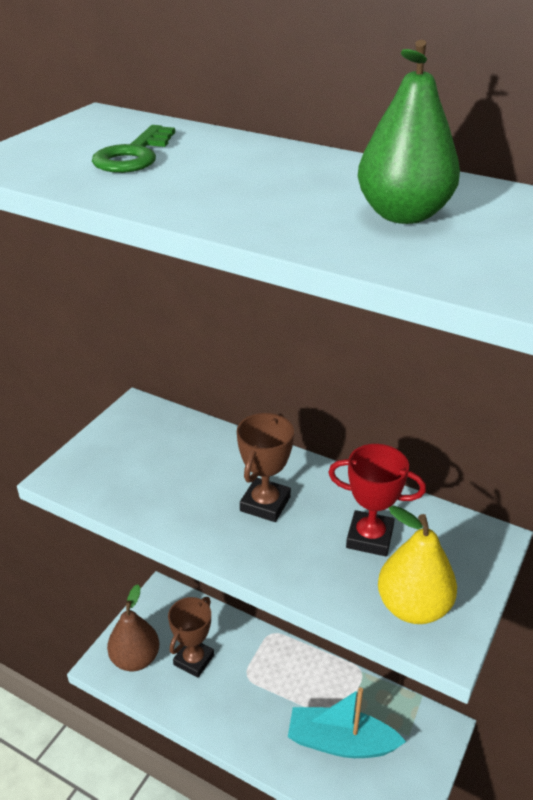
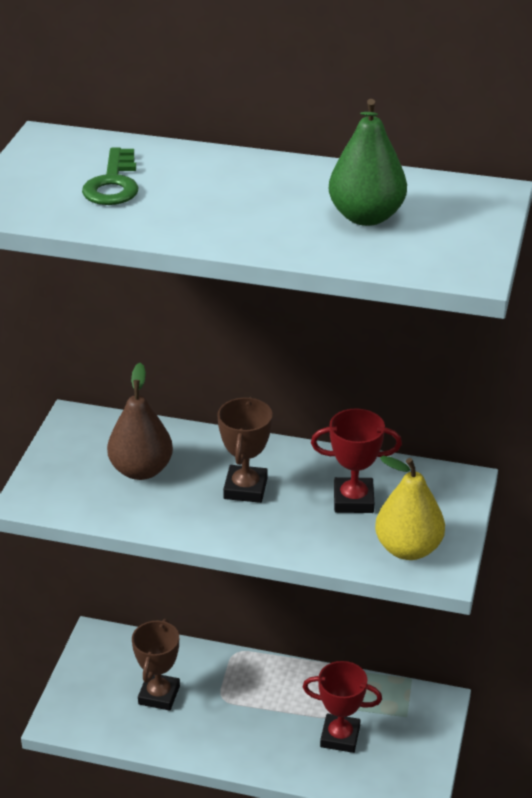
camera: 15 degrees left, 0 degrees up
brown pear [107,585,159,671] -> brown pear moved to [107,363,173,480]
turquoise boat [288,688,406,758] -> red trophy [303,661,382,753]

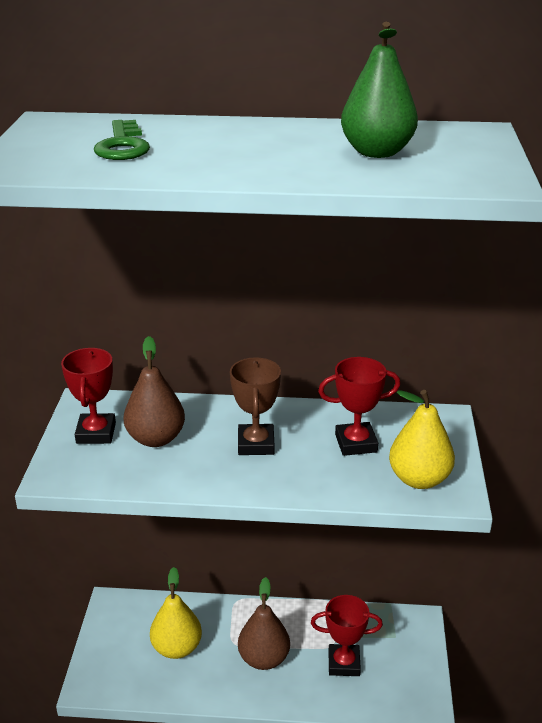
camera: 10 degrees left, 5 degrees down
brown trophy [132,619,180,711] -> yellow pear [150,567,202,659]
none -> red trophy [61,348,116,444]
none -> brown pear [238,577,290,670]

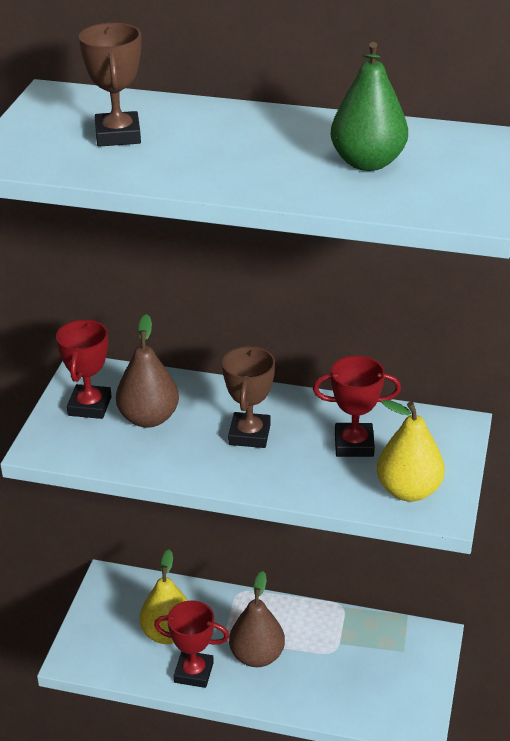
camera: 10 degrees right, 5 degrees up
green key [94,120,150,160] -> brown trophy [79,23,141,147]
red trophy [311,595,383,676] -> red trophy moved to [154,600,229,688]

